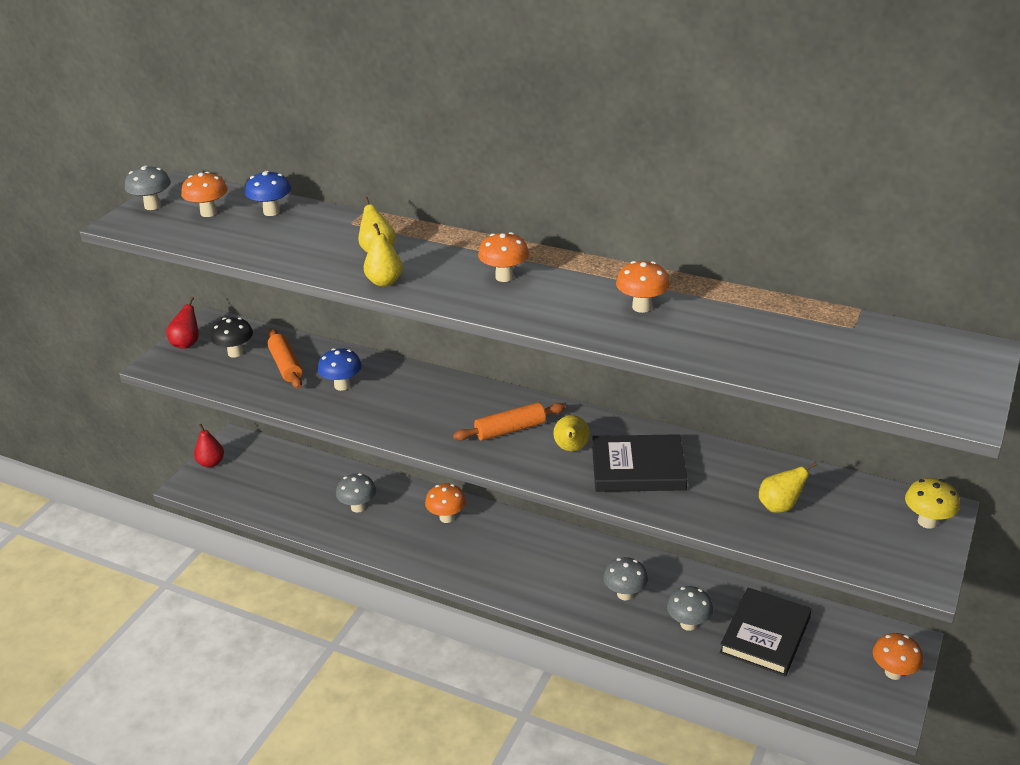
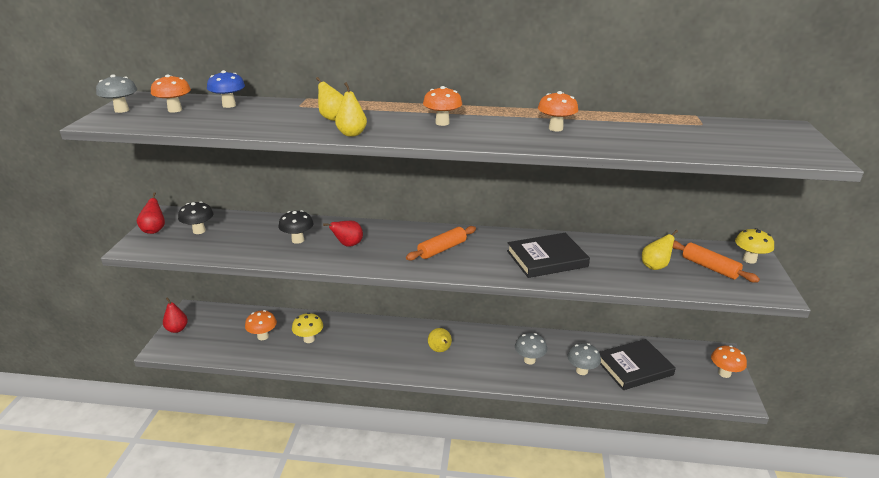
camera: 20 degrees left, 5 degrees down
orange rolling pin [267,329,303,389] -> orange rolling pin moved to [673,240,760,282]
blue mushroom [318,348,362,391] -> black mushroom [279,210,314,244]
grey mushroom [336,473,376,513] -> yellow mushroom [292,313,323,343]
orange mushroom [425,483,466,523] -> orange mushroom moved to [245,310,277,340]
yellow pear [553,415,590,451] -> yellow pear moved to [428,328,452,352]
black book [719,588,812,676] -> black book turned 60 degrees clockwise [599,339,676,390]
none -> red pear [323,221,363,247]

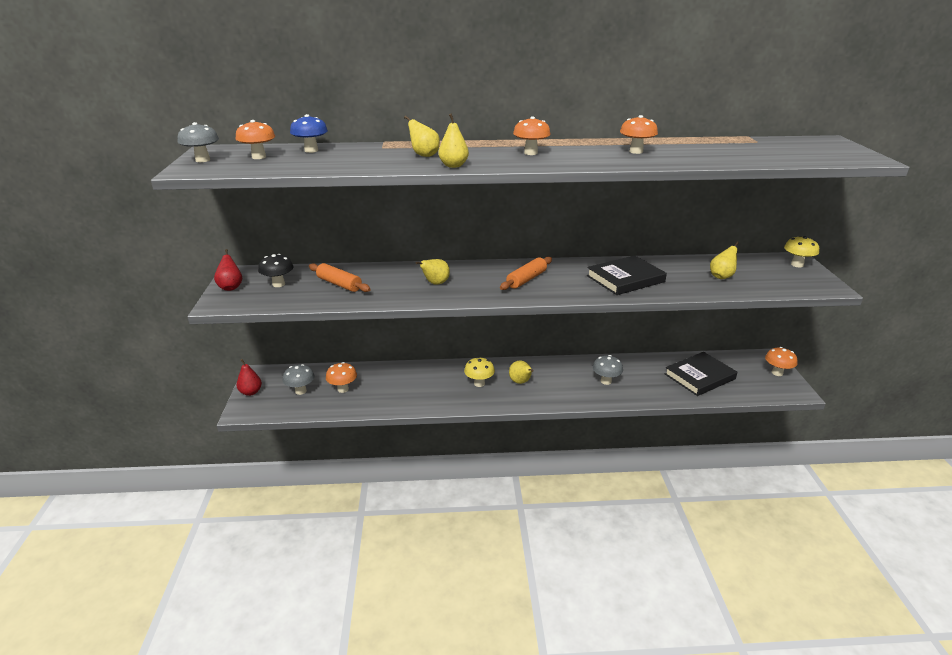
camera: 10 degrees left, 0 degrees up
black mushroom [279,210,314,244] -> none
yellow mushroom [292,313,323,343] -> yellow mushroom moved to [464,357,495,387]
red pear [323,221,363,247] -> yellow pear [415,259,450,285]
grey mushroom [567,343,601,375] -> grey mushroom moved to [283,364,315,395]
orange rolling pin [673,240,760,282] -> orange rolling pin moved to [309,263,371,292]

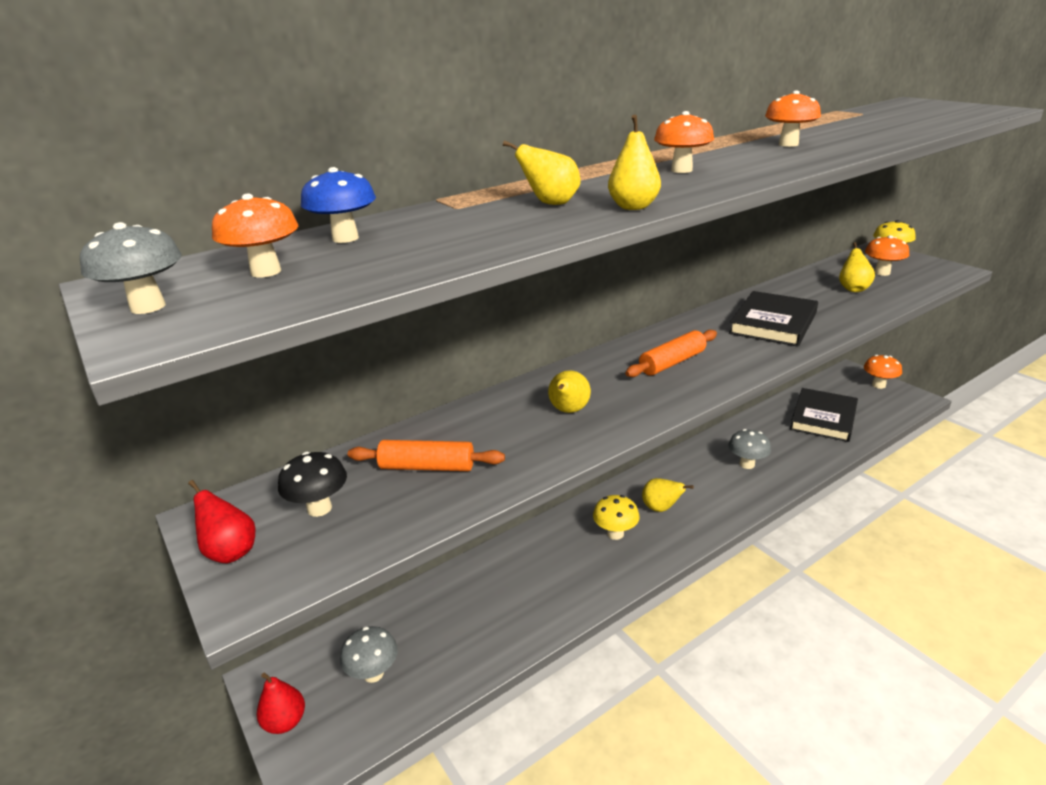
camera: 30 degrees left, 0 degrees up
orange mushroom [326,362,357,393] -> orange mushroom moved to [865,235,909,276]
orange rolling pin [500,257,552,290] -> orange rolling pin turned 45 degrees clockwise [625,330,717,377]

